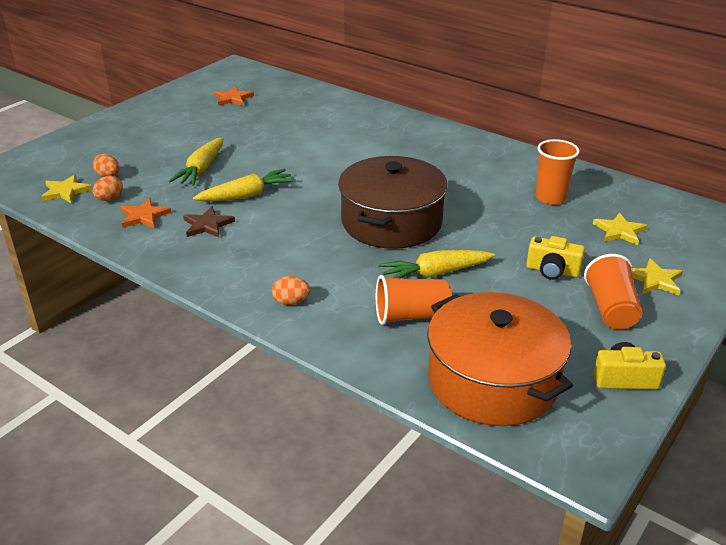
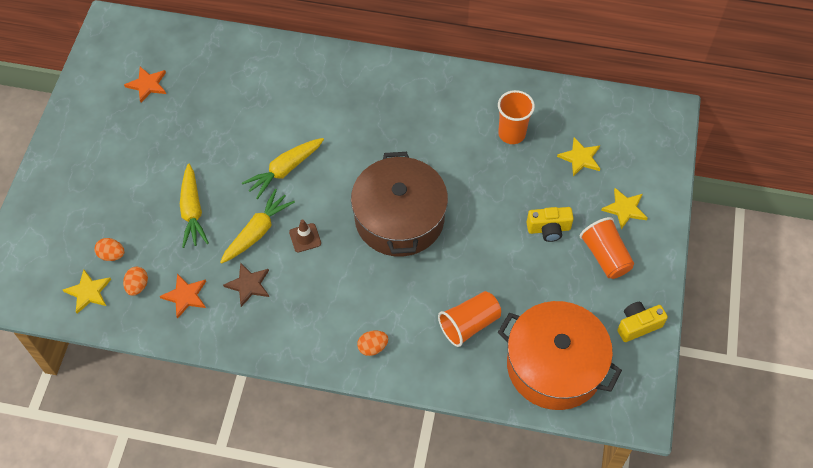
camera: 25 degrees left, 25 degrees up
yellow carrot [378,250,495,278] -> yellow carrot moved to [242,138,324,199]
none -> brown traffic cone [289,220,321,252]

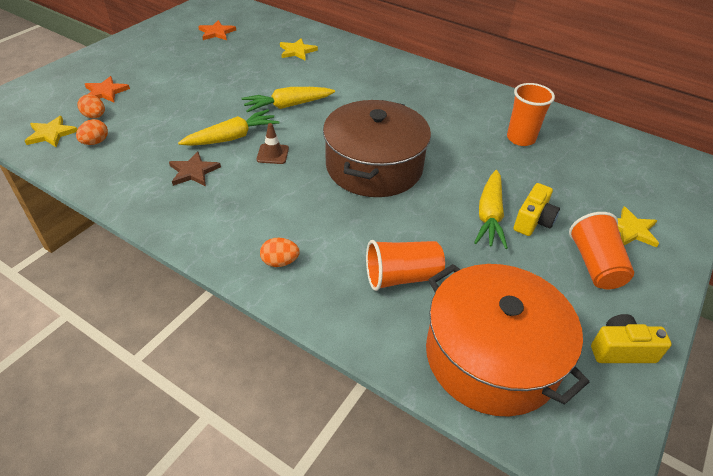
camera: 20 degrees right, 15 degrees down
orange star [160,274,206,319] -> orange star moved to [85,76,130,102]
yellow carrot [180,164,209,248] -> yellow carrot moved to [474,170,508,249]
yellow camera [527,207,574,242] -> yellow camera turned 75 degrees counterclockwise [514,183,560,236]
yellow star [557,137,600,176] -> yellow star moved to [280,38,318,61]

